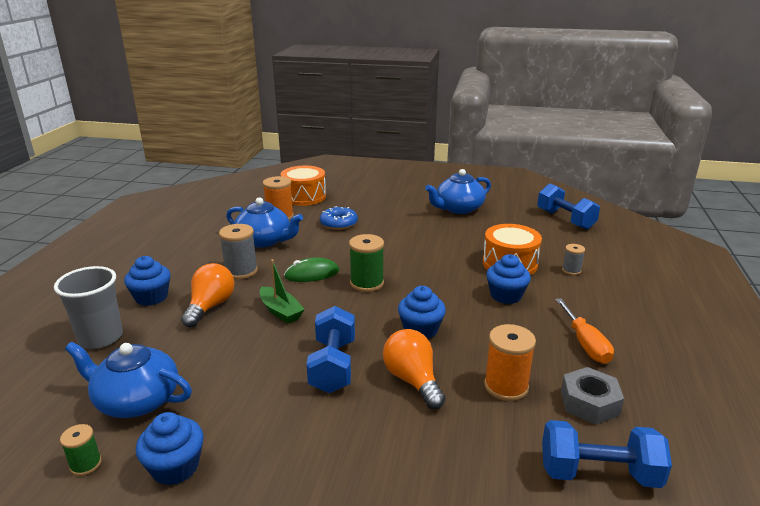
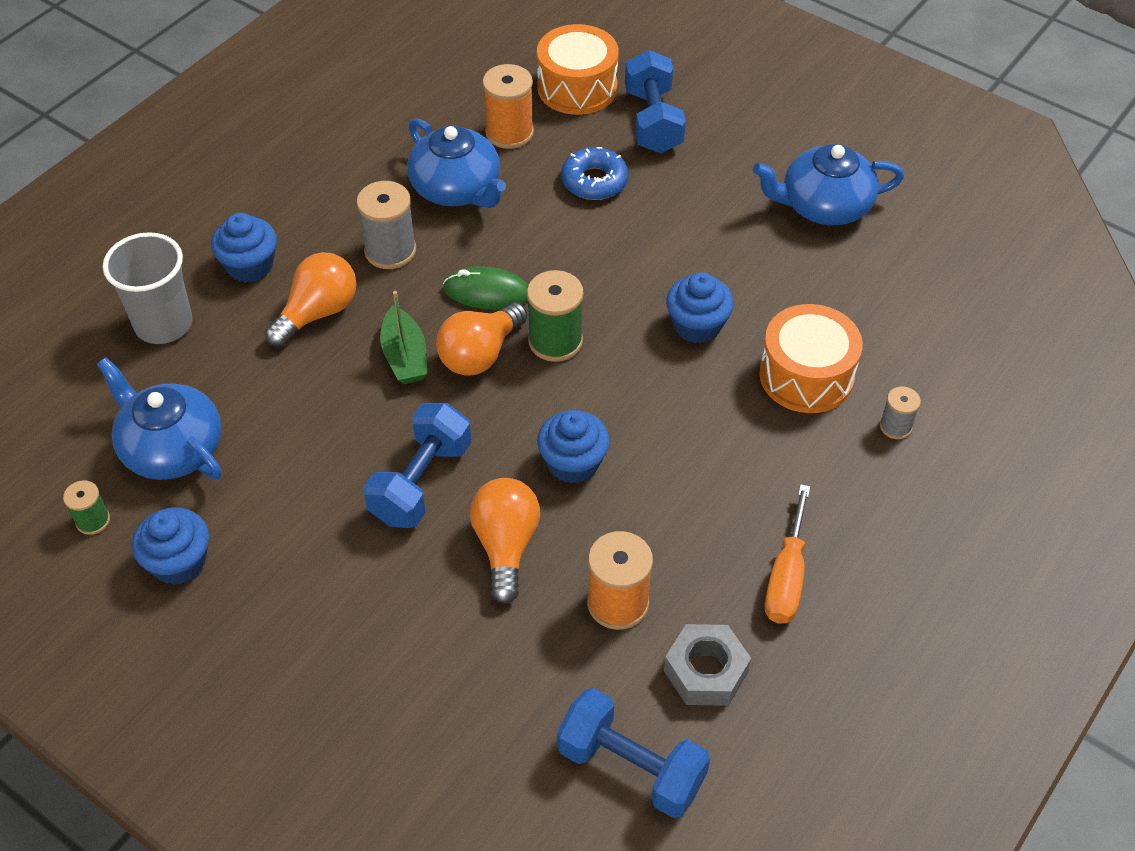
camera: 25 degrees right, 25 degrees up
blue cupcake [486,254,531,304] -> blue cupcake moved to [666,272,734,344]
blue dumbbell [537,183,600,230] -> blue dumbbell moved to [625,50,686,153]
none -> orange light bulb [436,302,527,376]

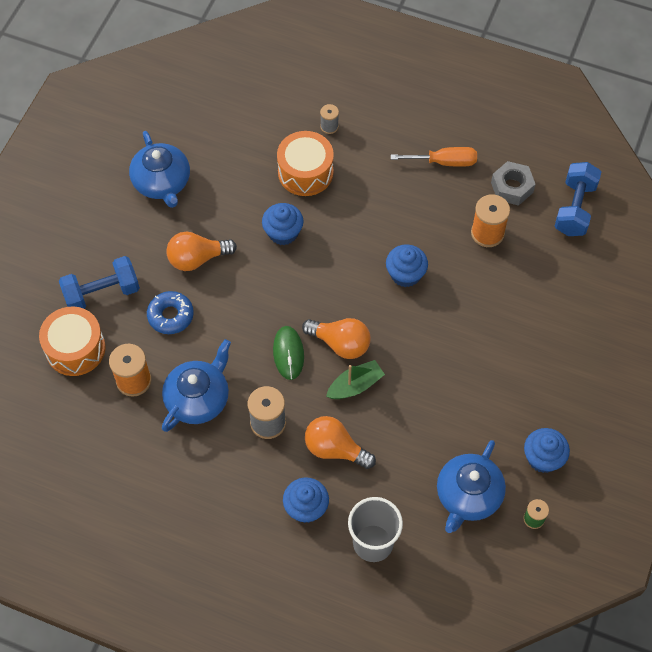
camera: 105 degrees left, 10 degrees up
blue dumbbell [363,403,471,528] -> none
orange light bulb [470,478,540,604] -> orange light bulb moved to [166,232,237,271]
green spool [527,270,584,362] -> none

